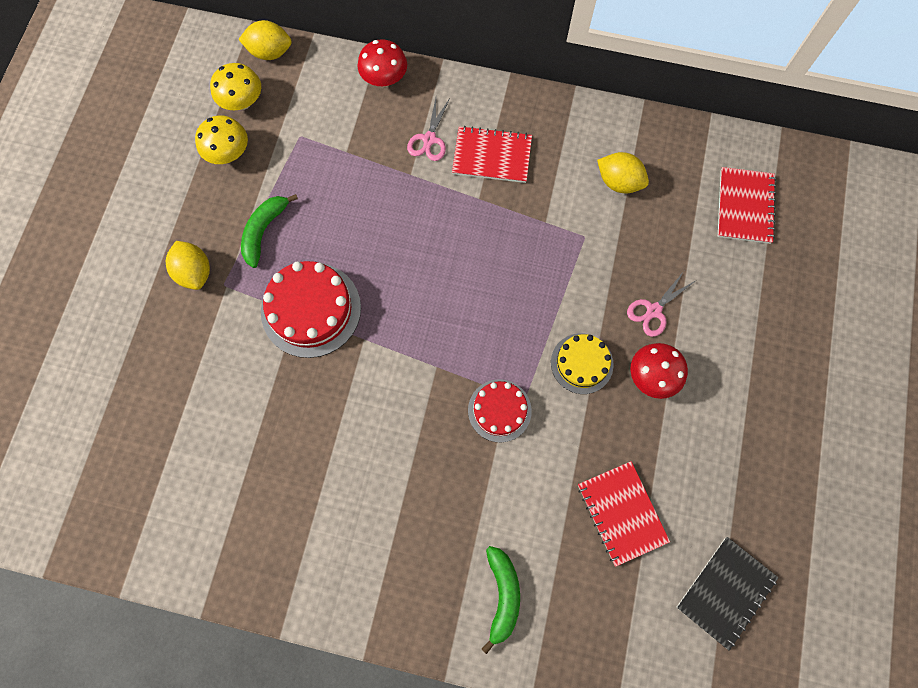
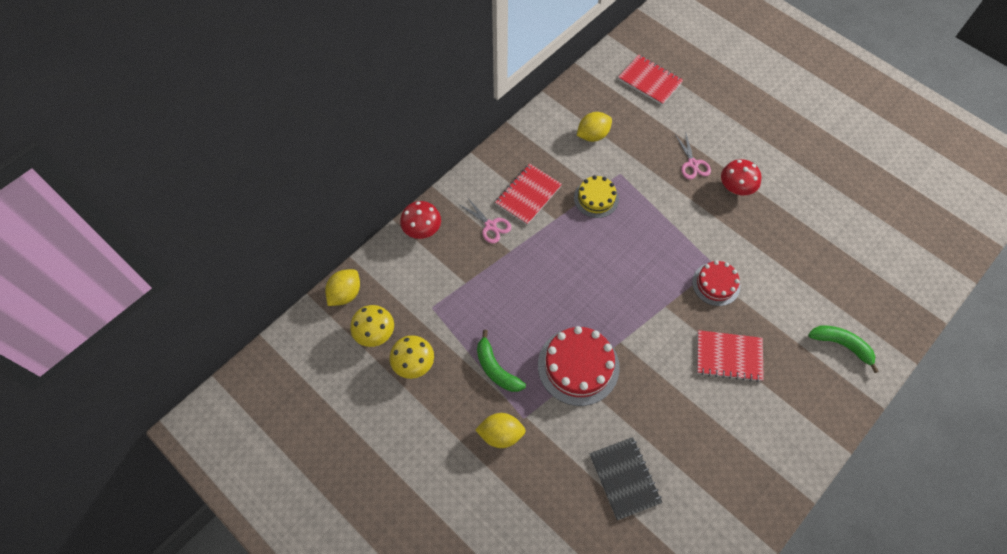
camera: 60 degrees left, 10 degrees down
yellow cake [551,333,614,394] -> yellow cake moved to [574,175,619,218]
red notebook [578,461,670,567] -> red notebook moved to [697,330,764,382]
black notebook [677,537,779,651] -> black notebook moved to [589,437,662,520]

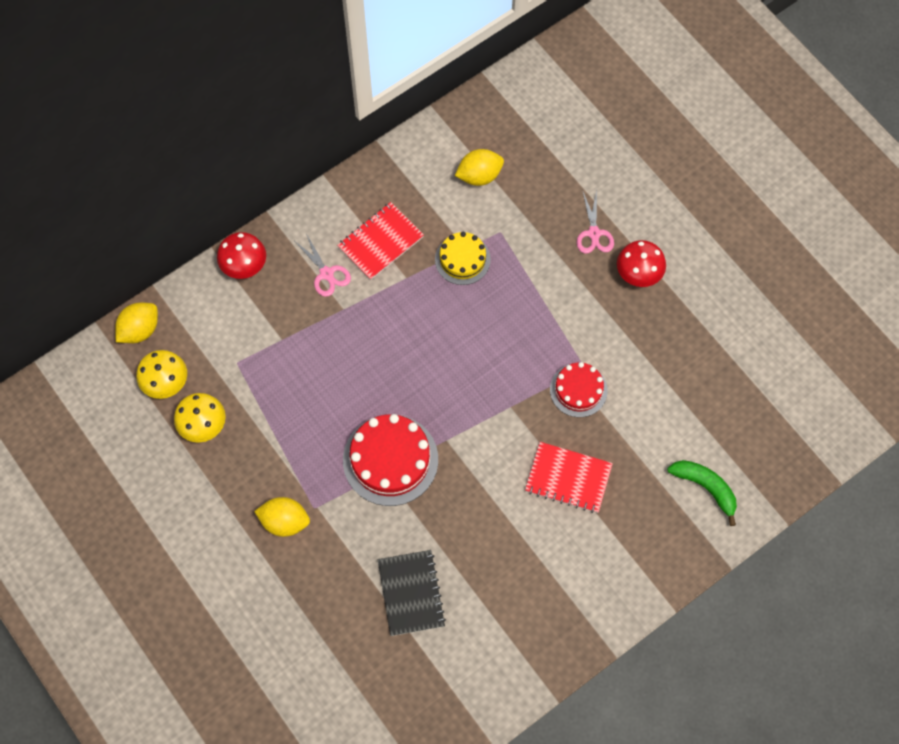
camera: 10 degrees right, 5 degrees up
green banana [477,330,526,392] -> none
red notebook [618,54,683,105] -> none

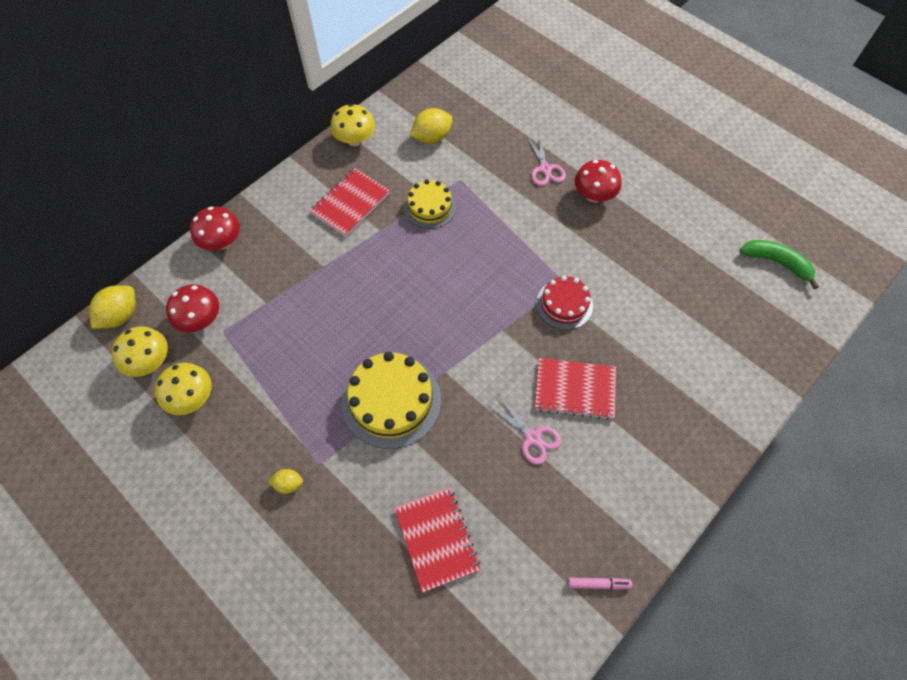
camera: 10 degrees left, 5 degrees down
yellow lemon [254,497,310,537] -> yellow lemon [268,469,303,494], size x0.57
pink scissors [296,234,351,297] -> pink scissors moved to [489,396,562,465]
red cake [343,414,438,506] -> yellow cake [342,352,441,449]
black notebook [378,550,446,636] -> red notebook [395,487,481,593]
green banana [667,460,737,526] -> green banana moved to [740,240,819,289]
none -> red mushroom [166,284,219,332]
none -> yellow mushroom [330,104,375,146]
none -> pink marker [568,577,632,590]

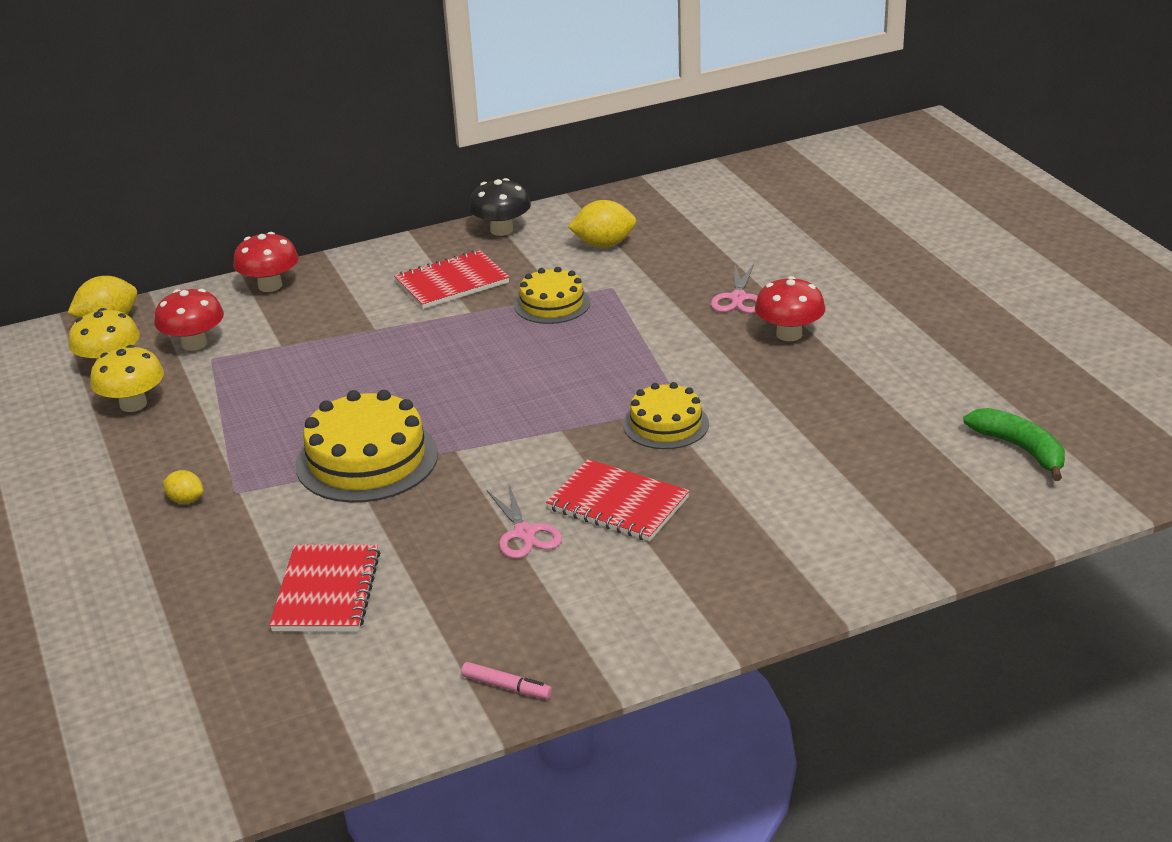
camera: 25 degrees right, 30 degrees down
yellow mushroom [330,104,375,146] -> black mushroom [469,178,531,236]
red cake [536,276,593,330] -> yellow cake [623,382,709,449]

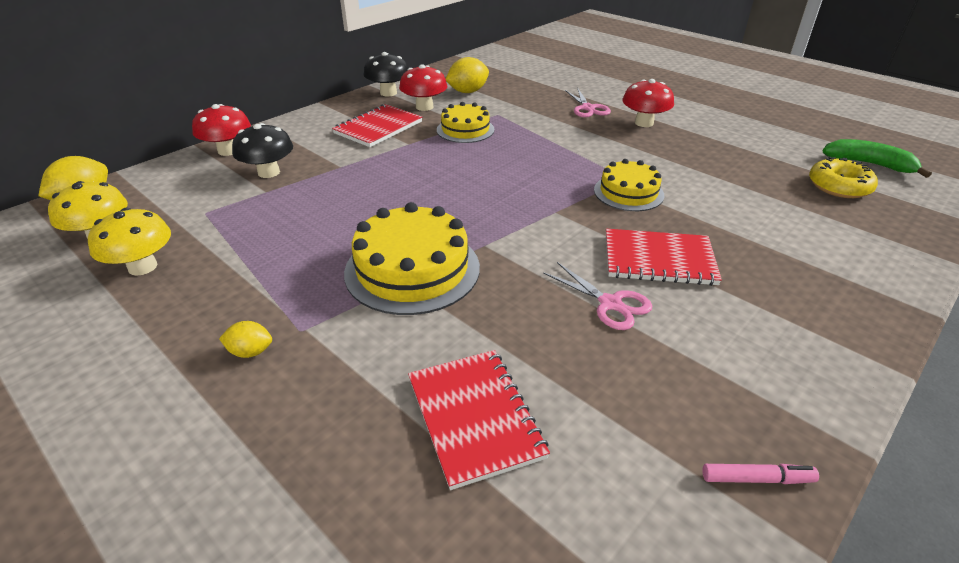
camera: 25 degrees left, 5 degrees up
red mushroom [155,289,224,351] -> red mushroom moved to [399,64,447,111]
none -> black mushroom [232,123,293,178]
none -> yellow donut [809,157,878,198]

